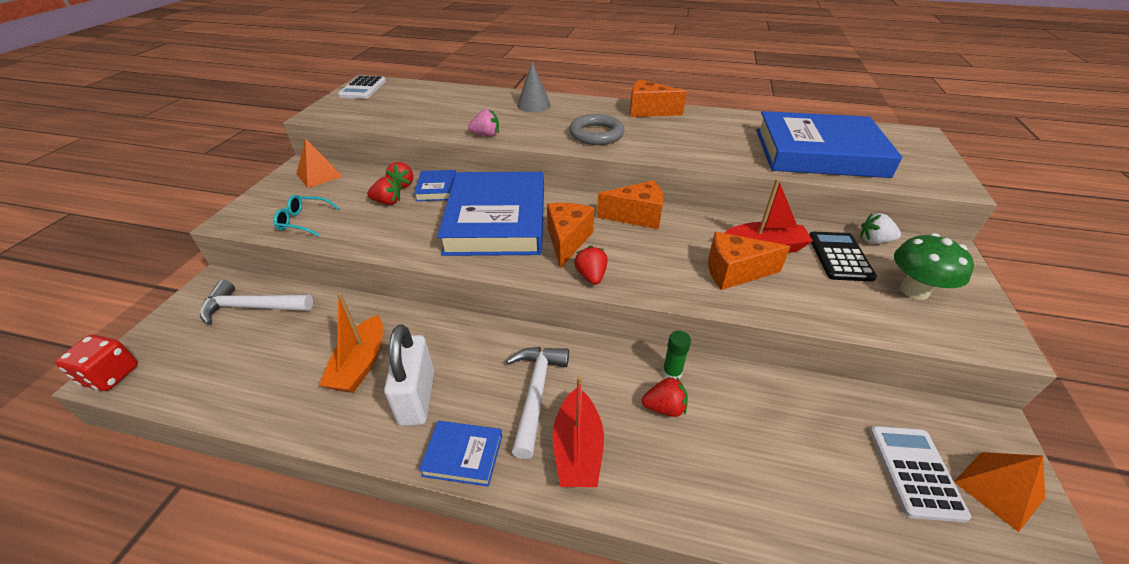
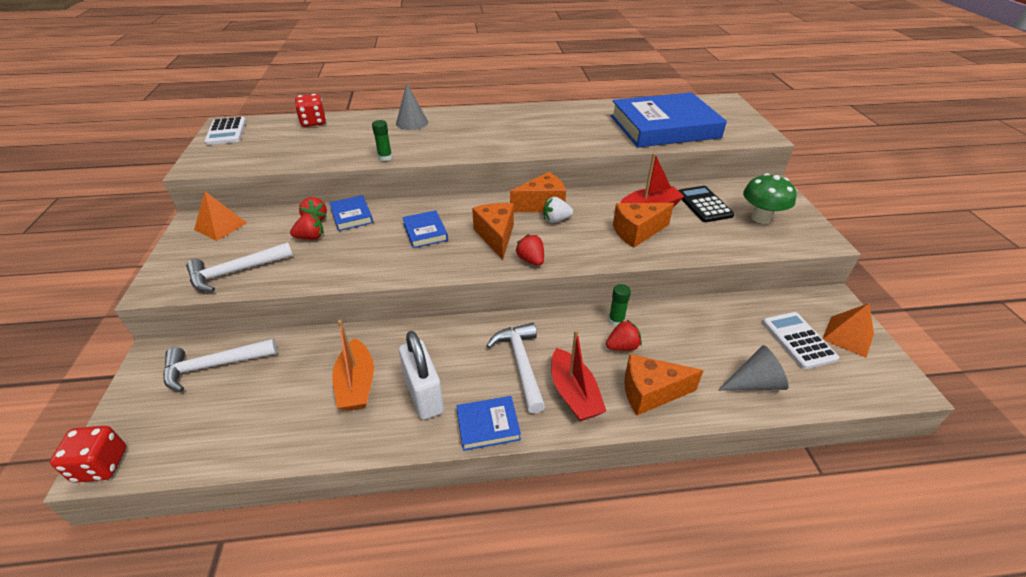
camera: 20 degrees left, 0 degrees up
turquoise glasses [273,195,340,236] -> white hammer [186,242,293,292]
blue book [437,172,544,256] -> blue book [402,210,448,248], size x0.42
pink strawberry [468,109,499,136] -> green glue stick [372,120,392,161]
grey ring [569,114,625,145] -> none
orange cheese [630,79,687,117] -> orange cheese moved to [624,354,704,416]
white strawberry [860,213,901,244] -> white strawberry moved to [544,197,573,223]
none -> red dice [295,94,326,127]
none -> grey cone [718,345,788,391]

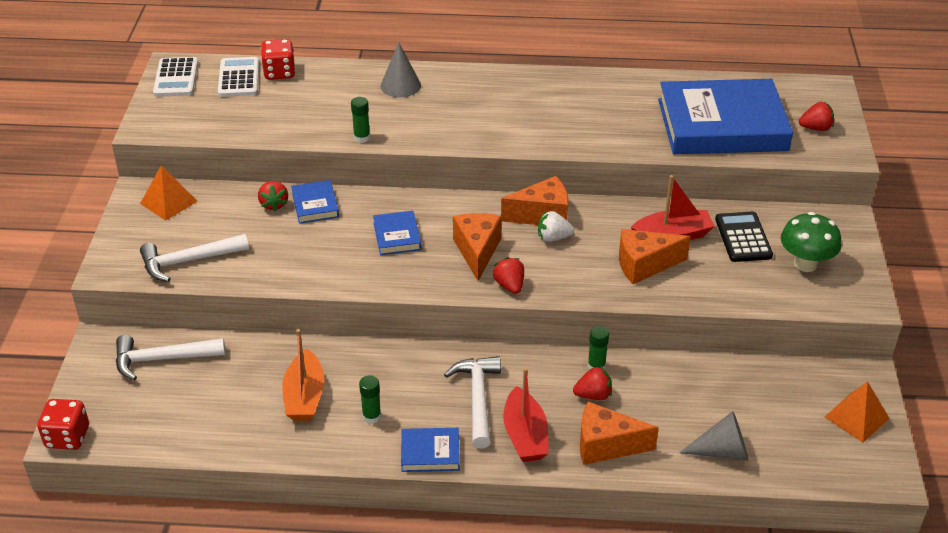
camera: 10 degrees right, 0 degrees up
red strawberry [290,213,324,240] -> red strawberry moved to [799,102,834,131]
white padlock [399,331,444,420] -> green glue stick [359,375,381,424]
white calculator [762,312,839,369] -> white calculator moved to [218,57,259,97]

